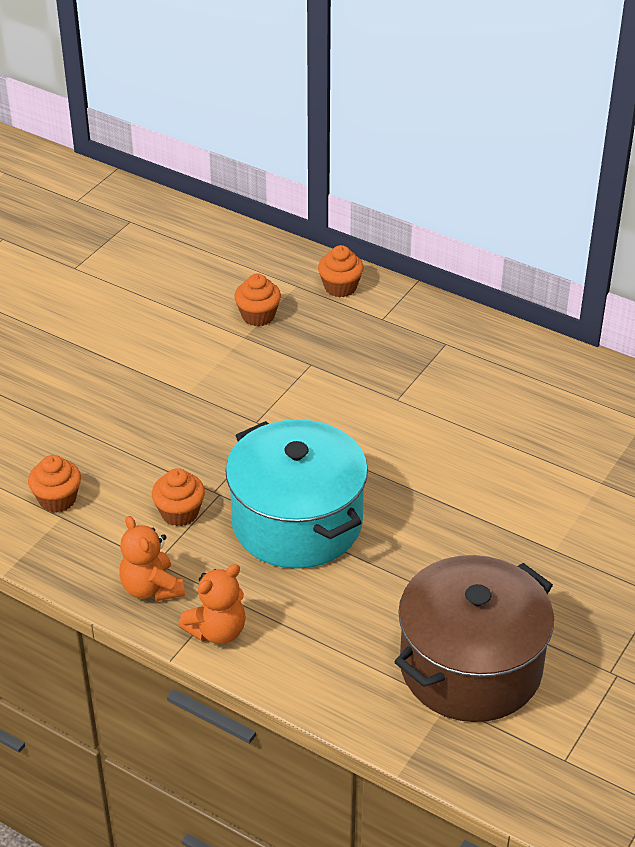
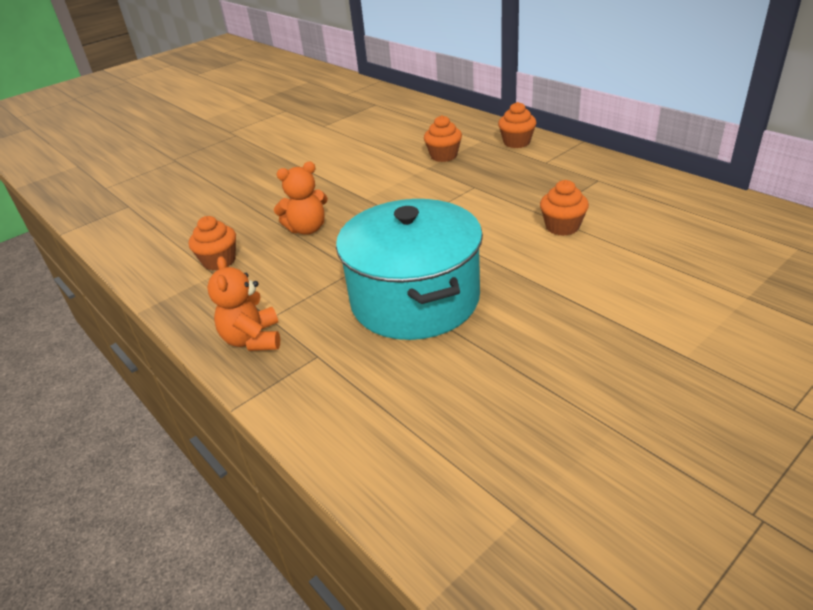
camera: 20 degrees right, 5 degrees down
orange cupcake [152,468,205,526] -> orange cupcake moved to [540,180,589,236]
orange teddy bear [178,564,246,644] -> orange teddy bear moved to [274,162,328,235]
brown pot [394,555,554,722] -> none

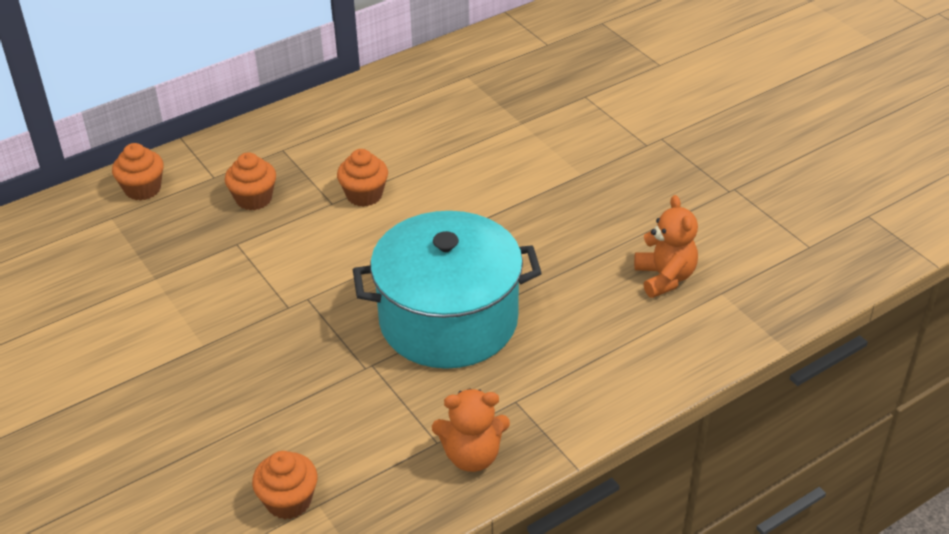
camera: 85 degrees left, 5 degrees up
orange teddy bear [274,162,328,235] -> orange teddy bear moved to [634,195,698,298]
orange cupcake [424,115,462,162] -> orange cupcake moved to [225,152,276,210]

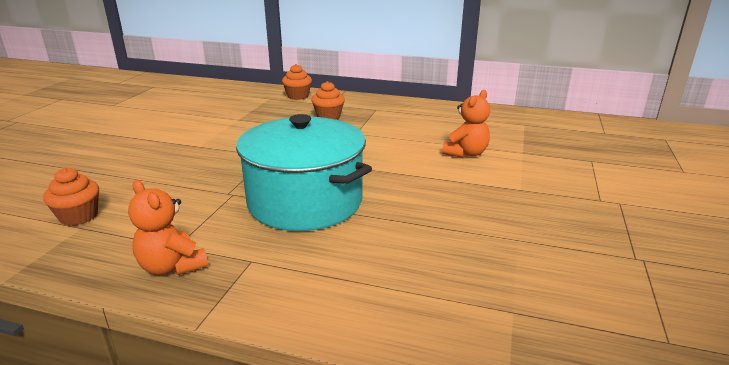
camera: 50 degrees right, 15 degrees down
orange cupcake [337,149,388,207] -> none
orange teddy bear [634,195,698,298] -> orange teddy bear moved to [442,90,490,158]

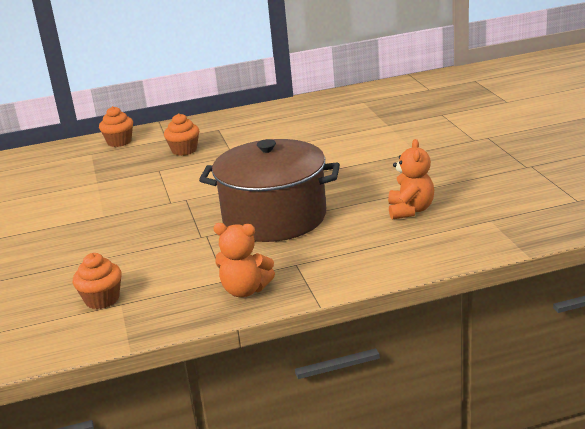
camera: 30 degrees left, 0 degrees up
turquoise pot [236,114,372,231] -> brown pot [199,139,340,242]
orange teddy bear [442,90,490,158] -> orange teddy bear moved to [388,139,434,220]

